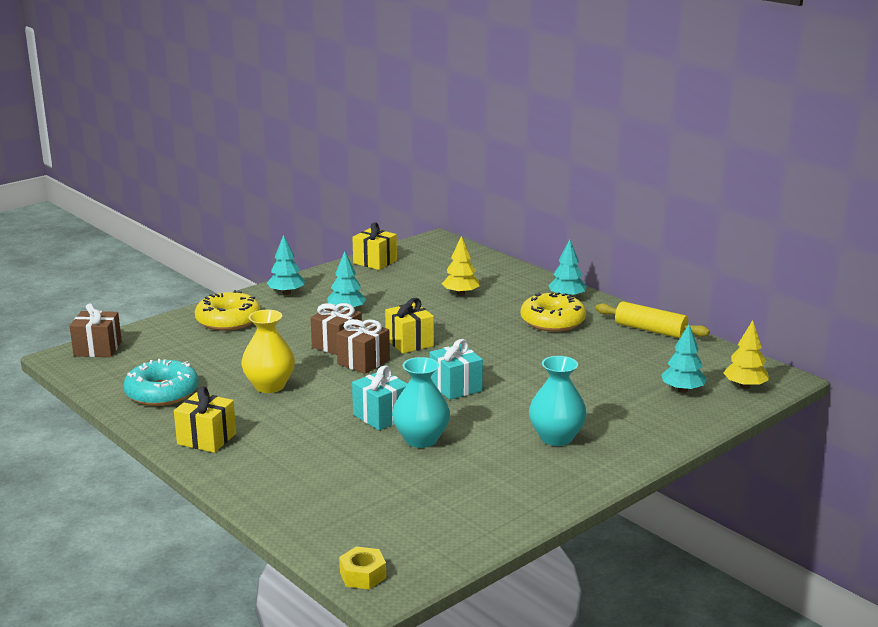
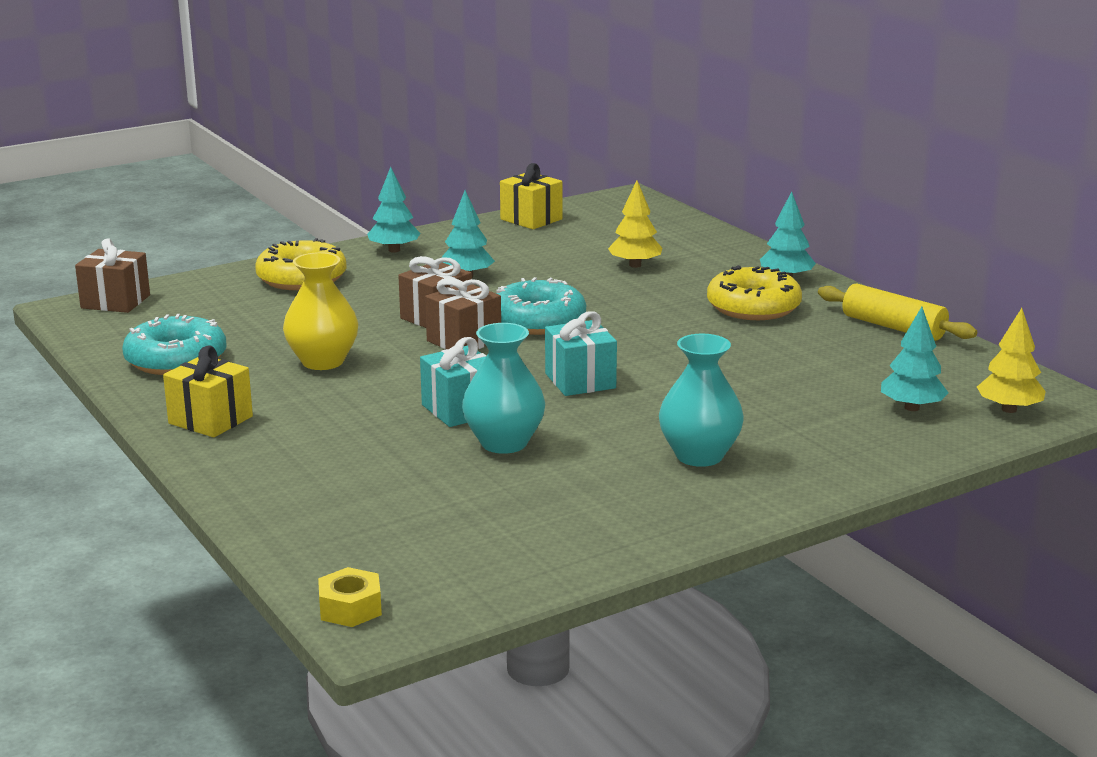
camera: 10 degrees right, 0 degrees up
yellow gift [385,298,434,353] -> turquoise donut [496,277,586,335]

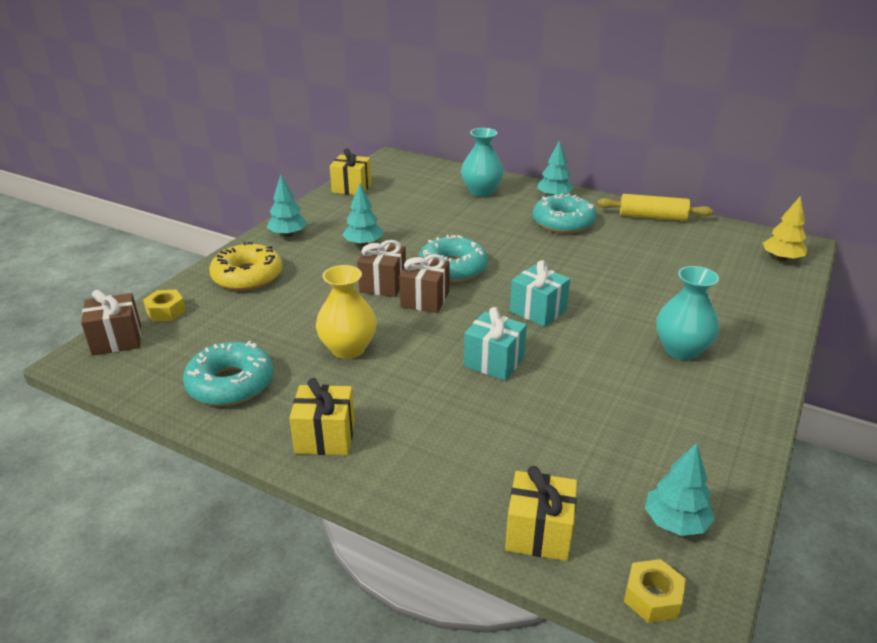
camera: 30 degrees left, 10 degrees up
turquoise vase [462,323,545,454] -> turquoise vase moved to [461,128,504,197]
yellow tree [608,180,662,268] -> none
yellow donut [707,265,802,320] -> turquoise donut [533,194,596,234]
turquoise tree [881,307,949,411] -> turquoise tree moved to [645,443,715,536]
none -> yellow nut [143,290,186,321]
none -> yellow gift [505,466,577,561]

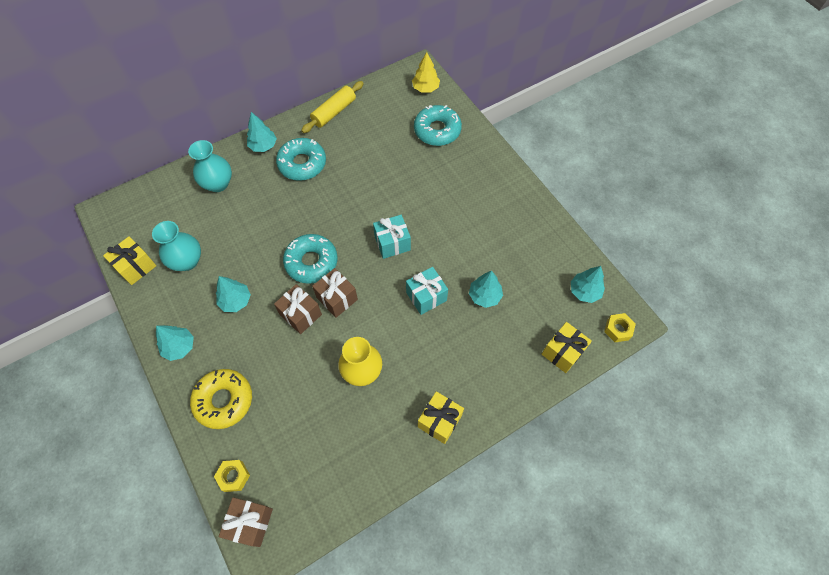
camera: 60 degrees left, 30 degrees up
turquoise donut [183,341,274,406] -> turquoise donut moved to [414,105,462,146]
turquoise vase [656,266,719,360] -> turquoise vase moved to [152,221,201,271]
none -> turquoise tree [469,271,503,308]

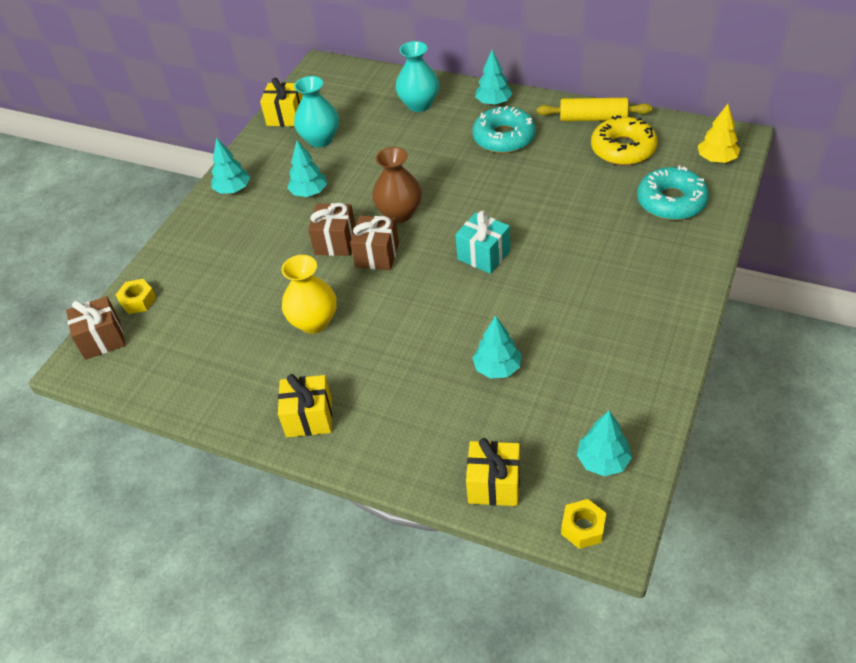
camera: 60 degrees right, 15 degrees down
yellow donut [190,369,252,429] -> yellow donut moved to [591,115,658,165]
turquoise donut [283,234,338,284] -> brown vase [372,147,422,223]
turquoise gift [406,267,448,315] -> none

